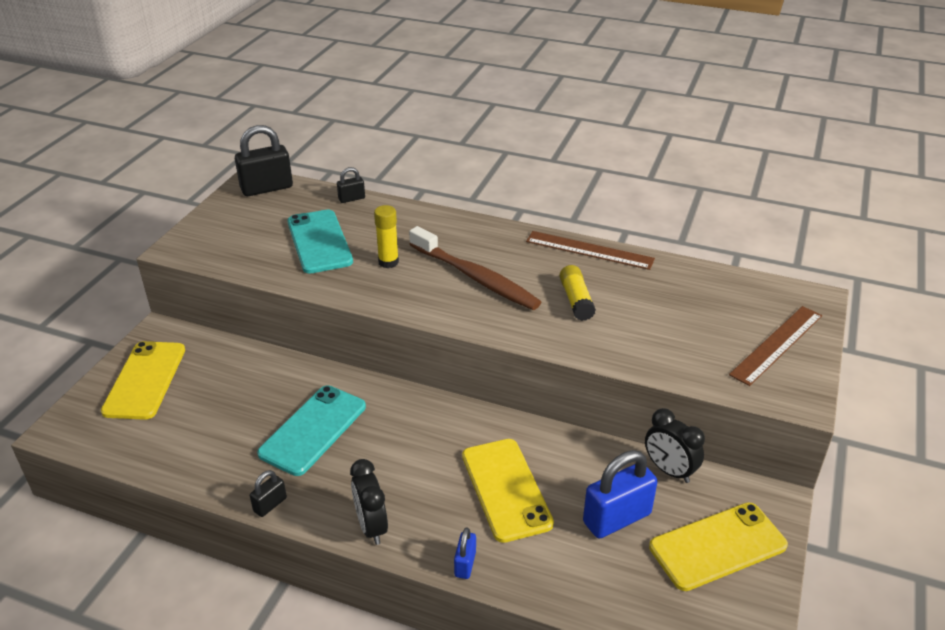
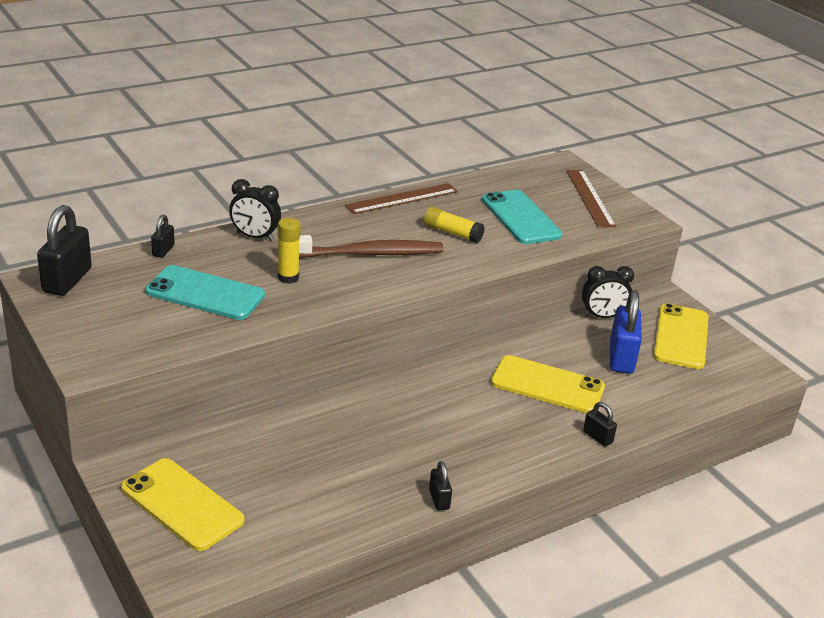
camera: 55 degrees left, 5 degrees down
turquoise phone [257,385,366,476] -> turquoise phone moved to [482,190,562,244]
black clock [350,459,388,545] -> black clock moved to [229,179,281,241]
blue padlock [454,527,476,579] -> black padlock [583,402,617,447]

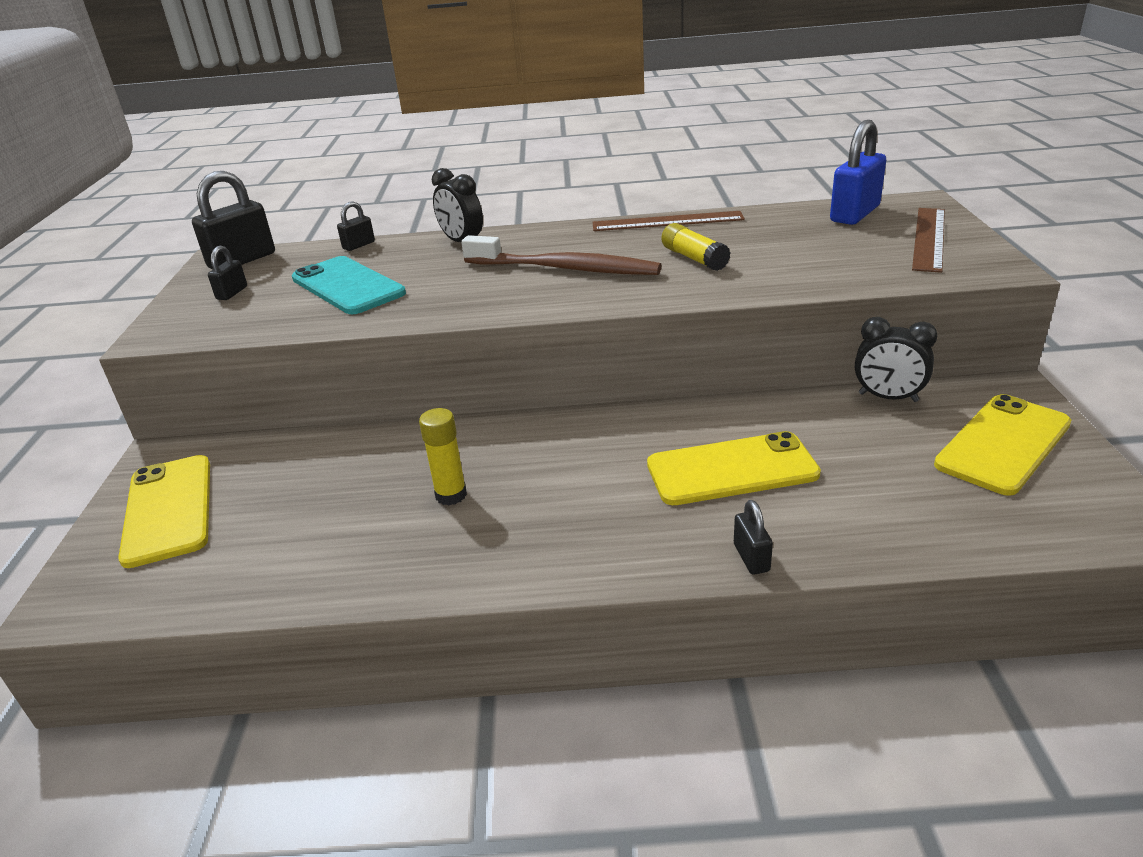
camera: 35 degrees right, 0 degrees up
yellow glue stick [278,218,301,284] -> yellow glue stick moved to [419,408,467,505]
black padlock [429,461,452,511] -> black padlock moved to [208,246,247,300]
turquoise phone [482,190,562,244] -> none
yellow phone [491,355,605,413] -> yellow phone turned 60 degrees counterclockwise [647,431,821,505]
blue padlock [610,290,642,374] -> blue padlock moved to [830,120,886,225]

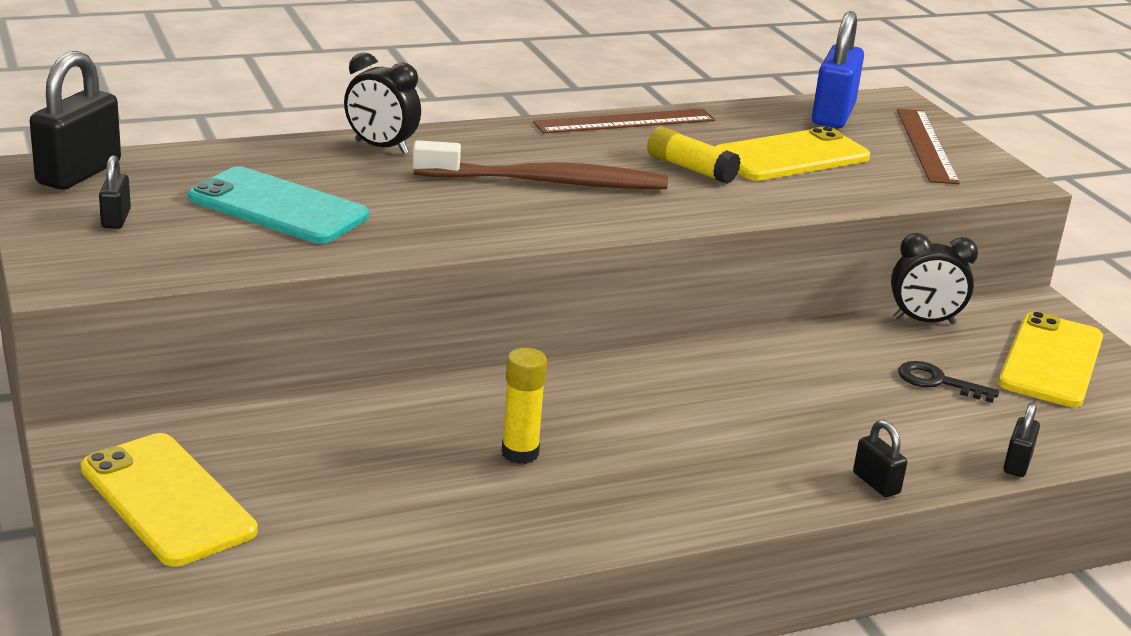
camera: 25 degrees left, 5 degrees down
black padlock [337,201,375,251] -> black padlock moved to [1003,402,1040,477]
yellow phone [647,431,821,505] -> yellow phone moved to [715,126,870,181]
none -> black key [898,361,999,403]

